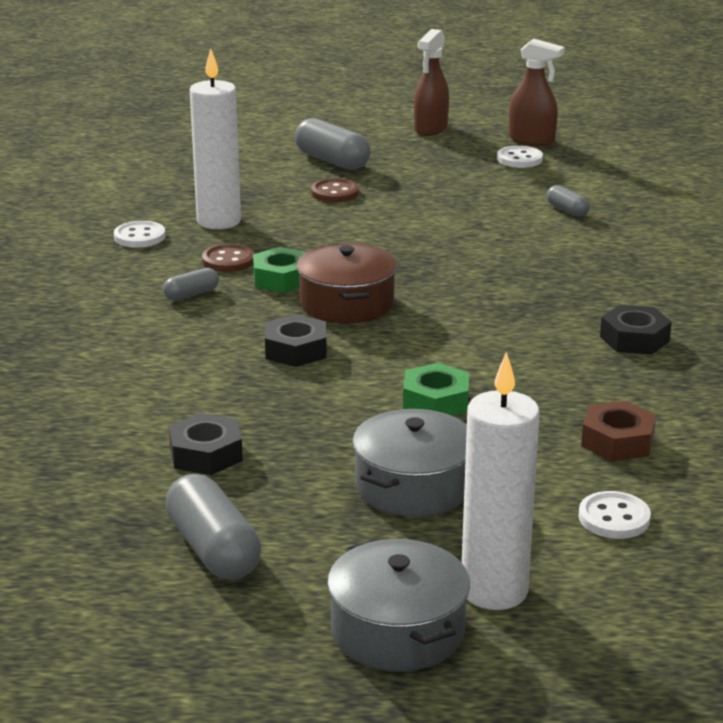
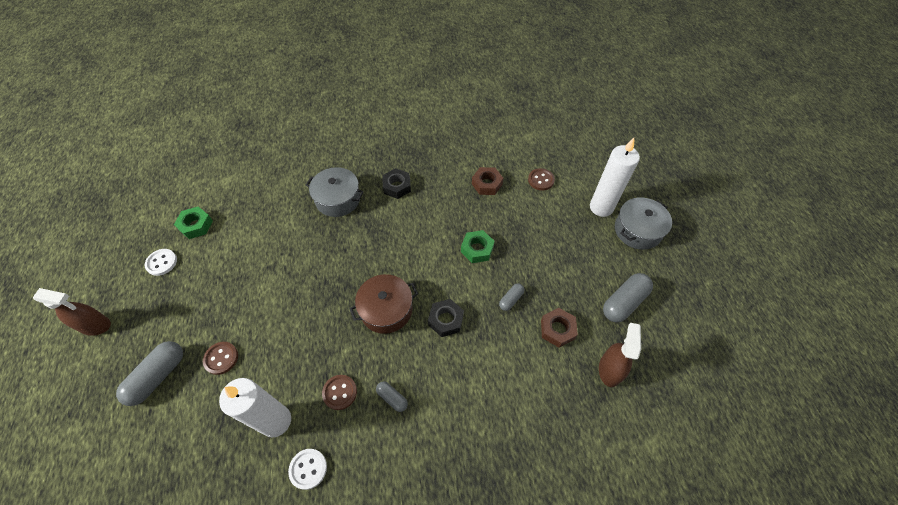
camera: 105 degrees left, 30 degrees up
black nut [169,413,243,475] -> brown nut [541,308,578,348]
green nut [253,247,305,293] -> green nut moved to [174,206,213,239]
grey pot [352,409,467,517] -> grey pot moved to [306,167,364,217]
brown spray bottle [509,39,565,146] -> brown spray bottle moved to [599,323,641,387]
grey capsule [547,185,590,217] -> grey capsule moved to [499,283,525,311]
white button [579,491,651,539] -> brown button [528,168,555,190]

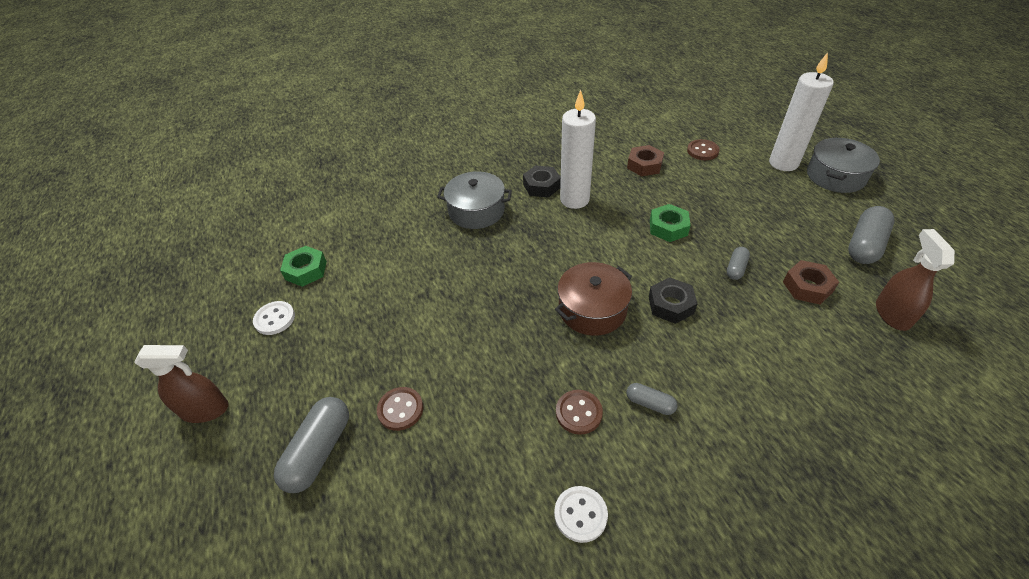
camera: 10 degrees left, 10 degrees down
white candle [219,378,291,438] -> white candle moved to [560,89,596,209]

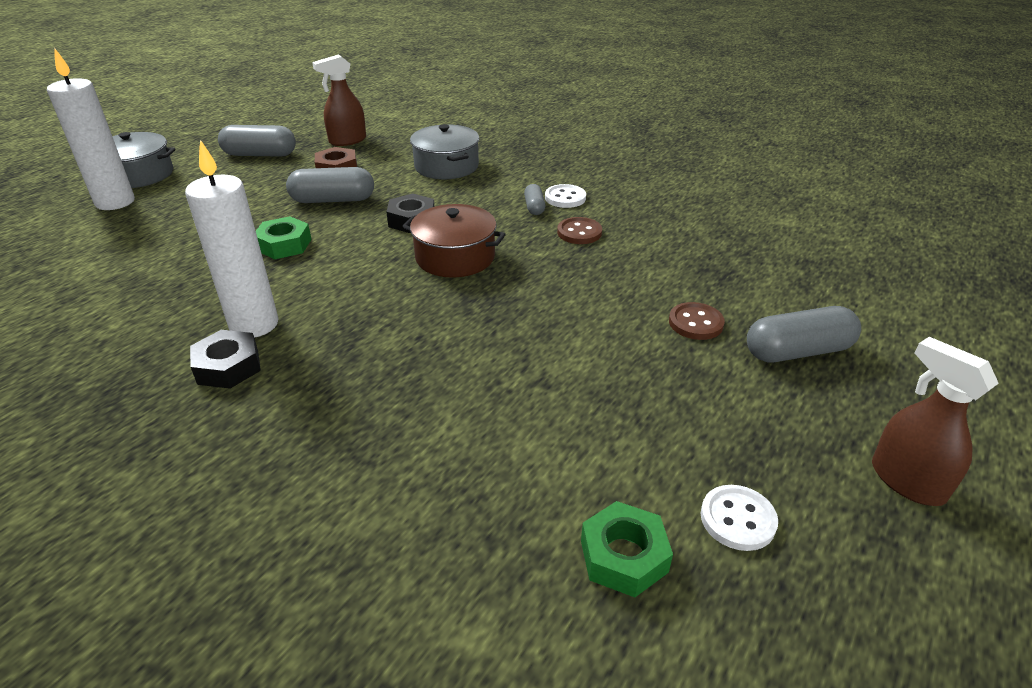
camera: 125 degrees left, 10 degrees down
grey pot [437,171,512,229] -> grey pot moved to [410,124,479,179]
white button [554,486,608,543] -> white button moved to [545,184,586,208]
brown nut [627,145,664,176] -> none
brown button [687,139,720,160] -> none
grey capsule [727,247,750,280] -> grey capsule [286,167,374,203], size x1.88

